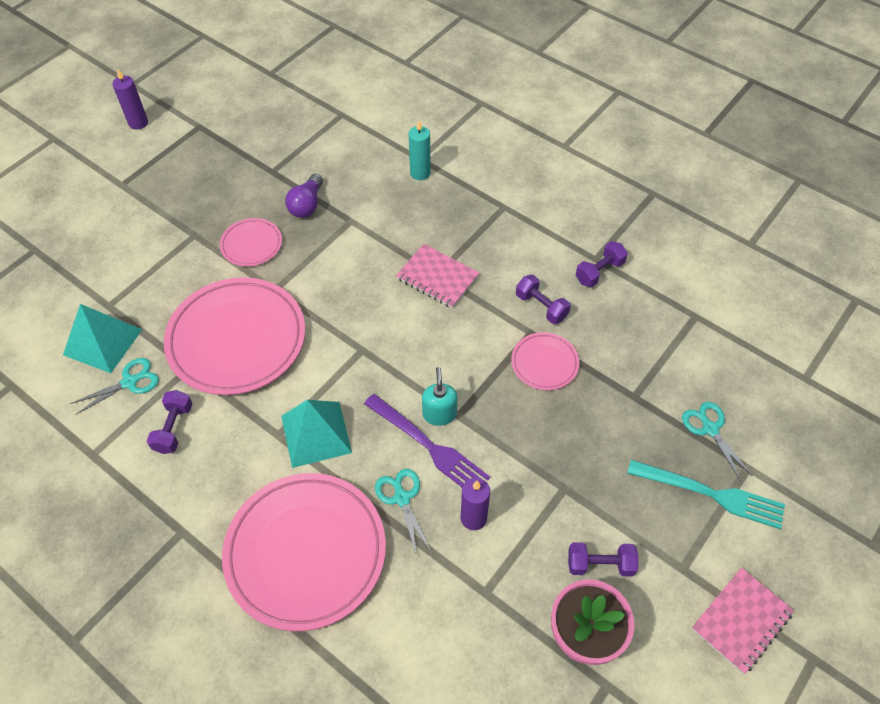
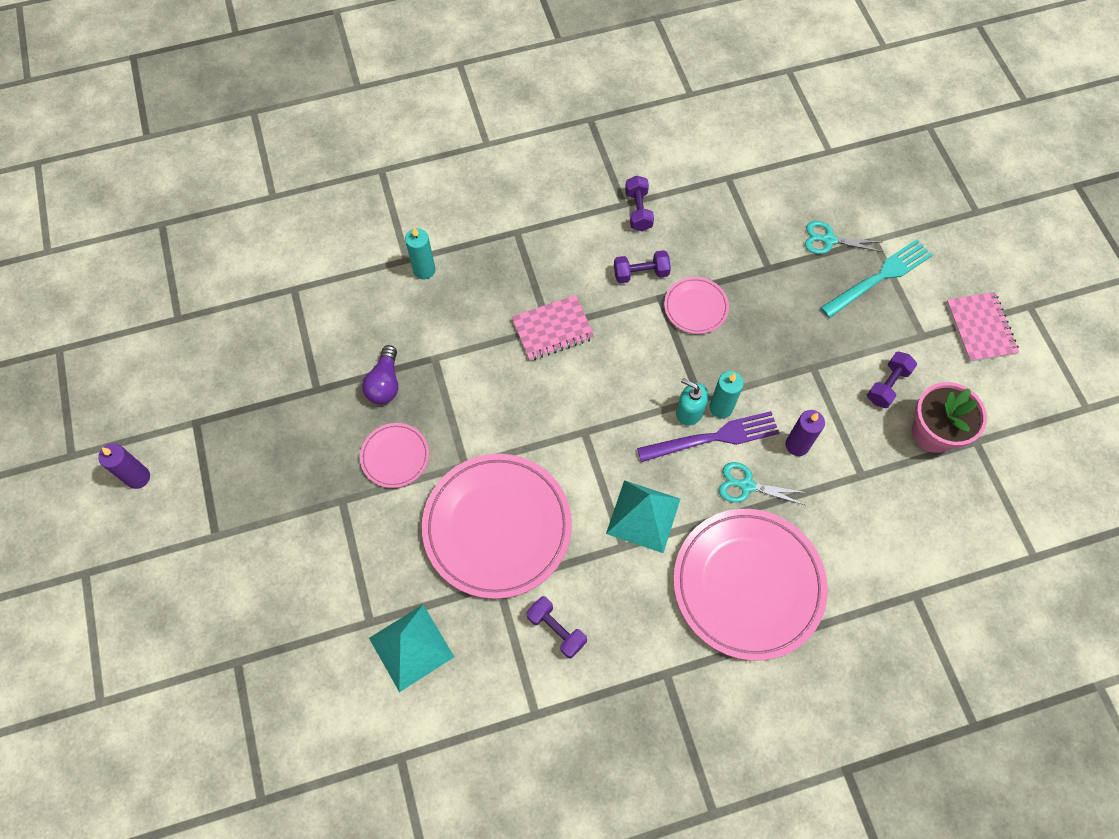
camera: 55 degrees left, 10 degrees up
turquoise scissors [70,358,159,415] -> none
purple light bulb [285,174,323,218] -> purple light bulb turned 45 degrees clockwise [362,345,398,404]
none -> turquoise candle [709,371,744,419]

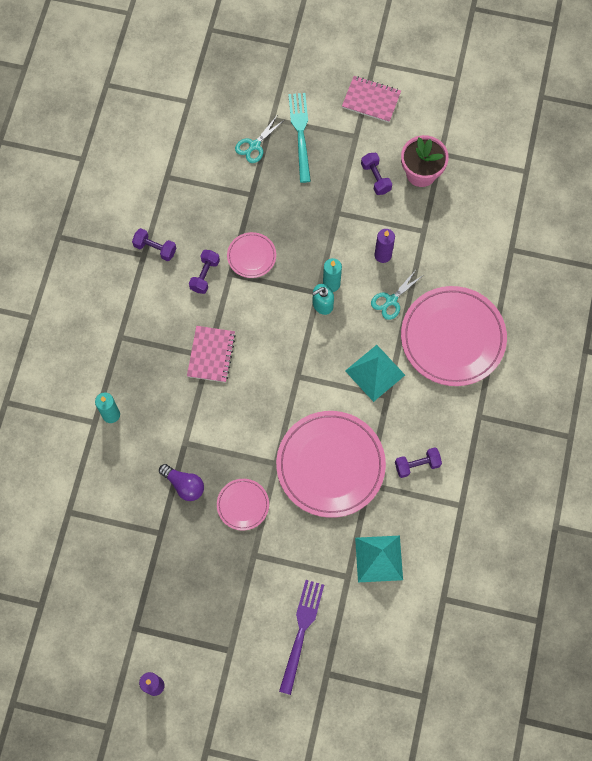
camera: 60 degrees left, 5 degrees up
purple fork [637,411,779,462] -> purple fork moved to [279,580,324,695]

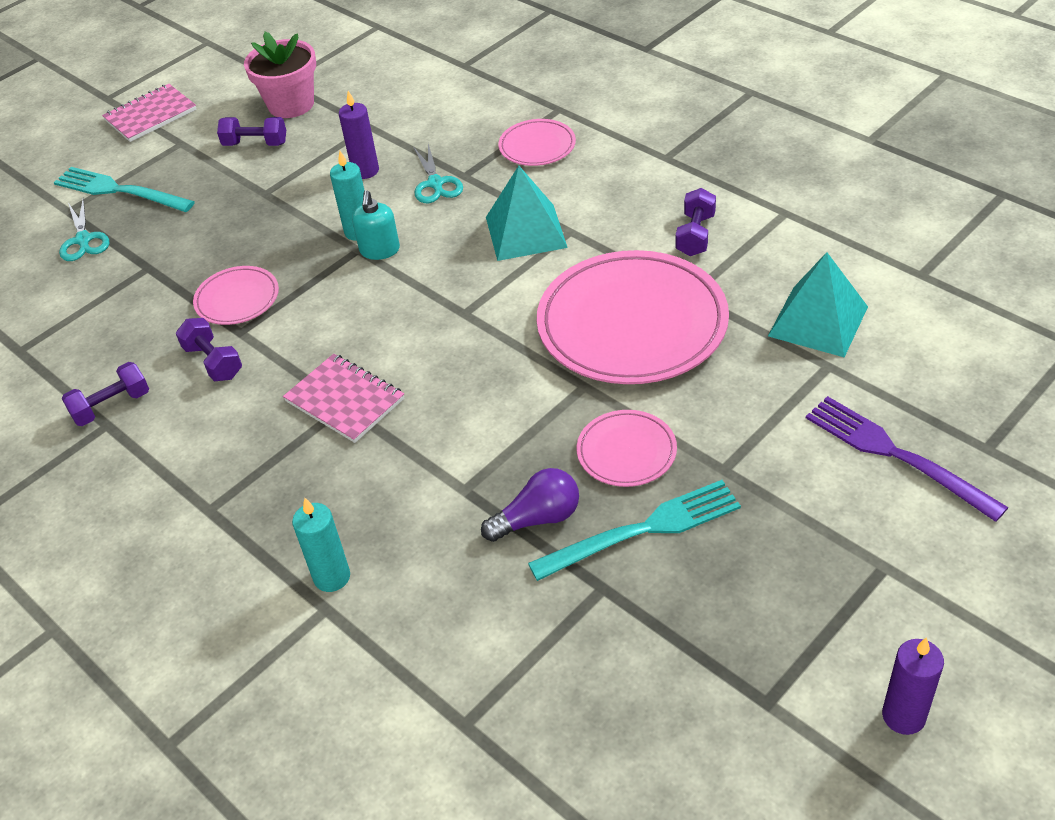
camera: 55 degrees left, 25 degrees down
pink plate [401,286,507,386] -> pink plate [498,119,576,166], size x0.48
none -> turquoise fork [528,480,741,581]

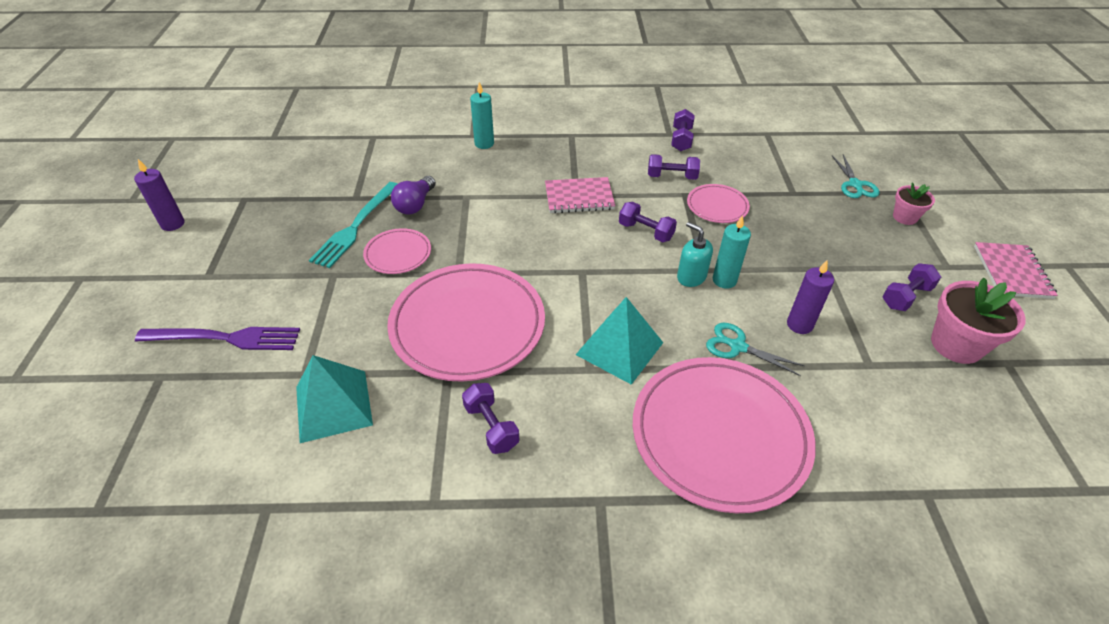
camera: 130 degrees right, 0 degrees up
turquoise fork [54,167,195,212] -> pink flower pot [893,182,935,225]
turquoise scissors [59,198,109,261] -> turquoise scissors turned 120 degrees counterclockwise [832,155,879,198]
pink plate [498,119,576,166] -> pink plate [633,357,816,513], size x2.09
none -> purple dumbbell [619,202,677,242]

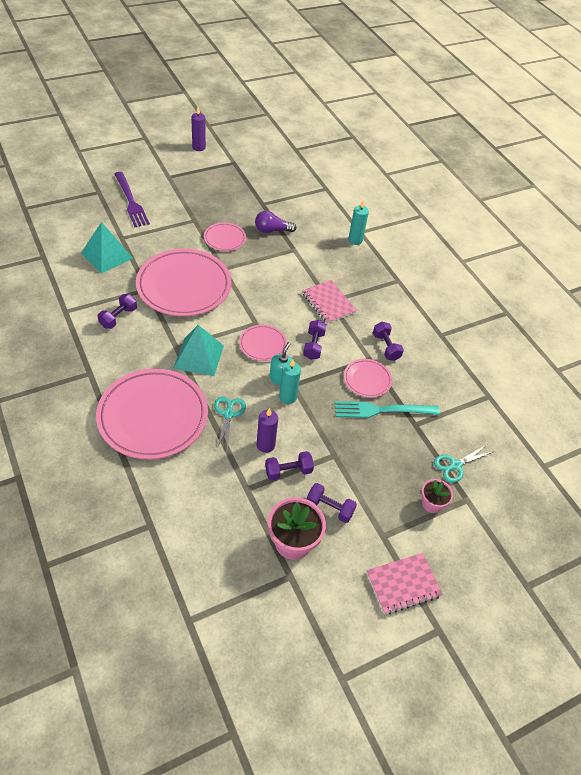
camera: 60 degrees right, 5 degrees up
turquoise fork [309,182,397,268] -> turquoise fork moved to [334,401,440,418]
purple dumbbell [671,109,695,151] -> purple dumbbell moved to [265,451,314,481]
none -> pink plate [239,325,287,361]

